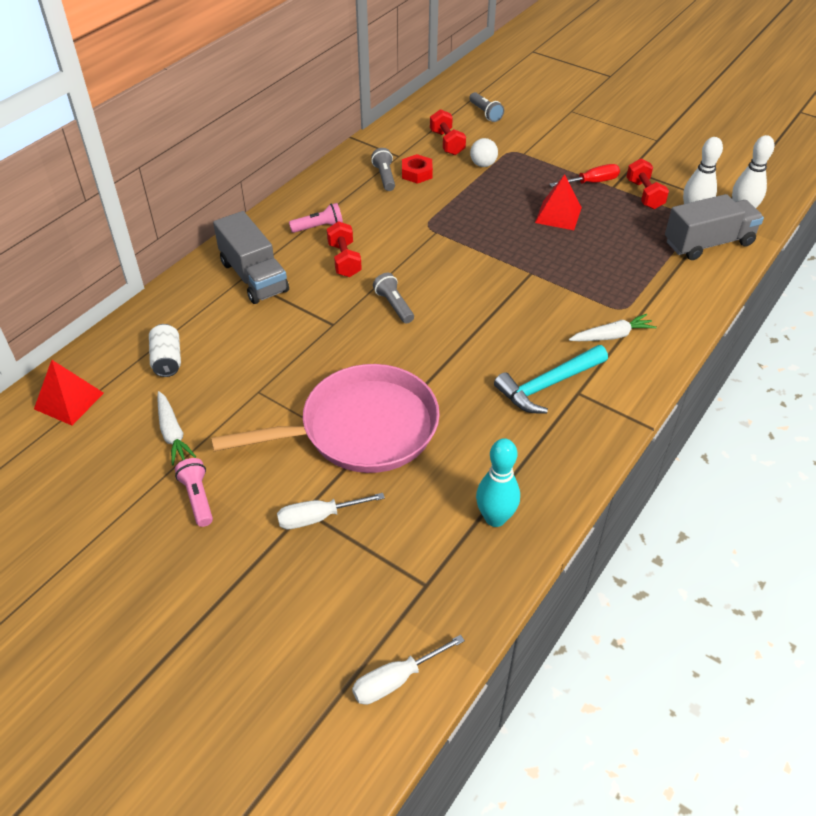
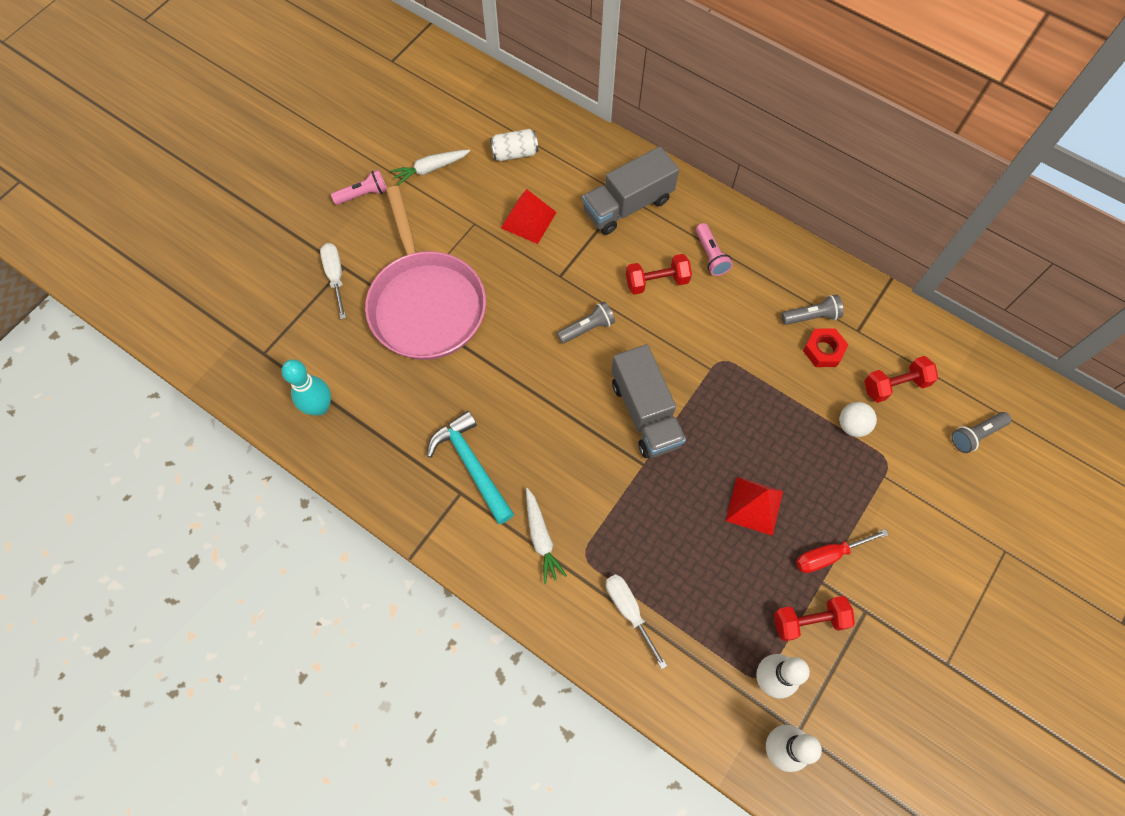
camera: 90 degrees right, 20 degrees up
red pyramid [34,360,104,425] -> red pyramid moved to [501,189,557,244]
white screwdriver [352,635,465,705] -> white screwdriver moved to [606,574,667,669]
red screwdriver [549,164,620,187] -> red screwdriver turned 90 degrees clockwise [796,529,889,573]
grey truck [665,194,764,260] -> grey truck moved to [611,344,686,458]

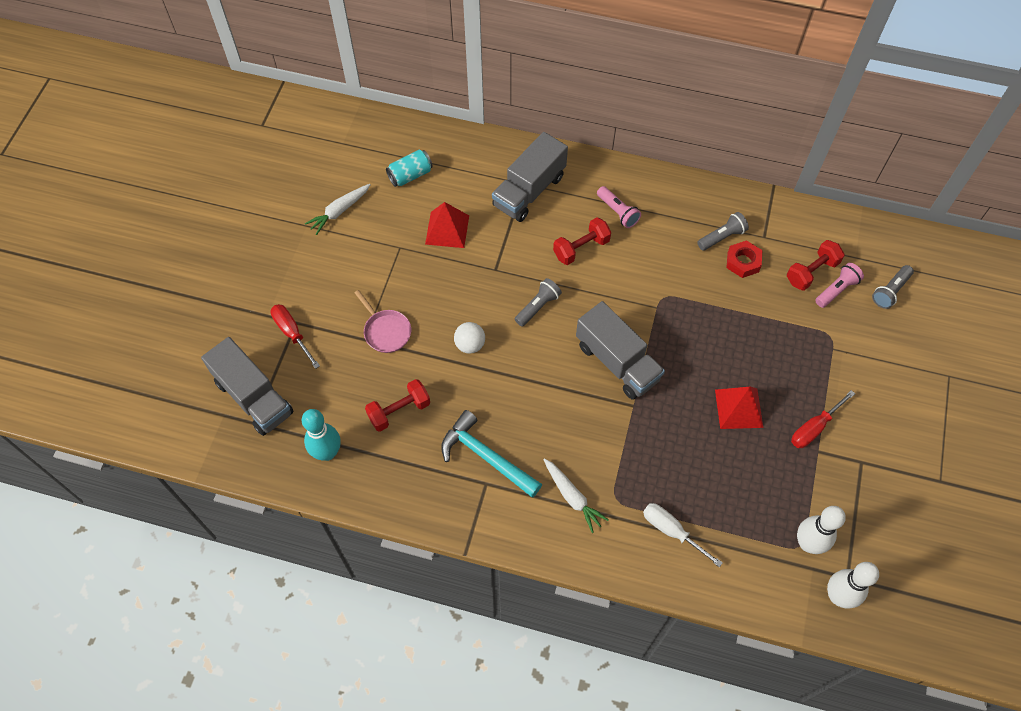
camera: 20 degrees left, 5 degrees down
white screwdriver [320,243,346,319] -> red screwdriver [270,304,320,369]
pink flashlight [331,169,387,205] -> pink flashlight moved to [815,263,864,308]
pink pan [365,186,486,360] -> pink pan [354,290,411,353], size x0.42
white can [490,129,538,161] -> turquoise can [386,150,433,187]
red dumbbell [774,596,855,642] -> red dumbbell moved to [365,379,430,432]
white ball [839,402,877,437] -> white ball moved to [454,322,485,354]
none -> grey truck [201,337,294,436]

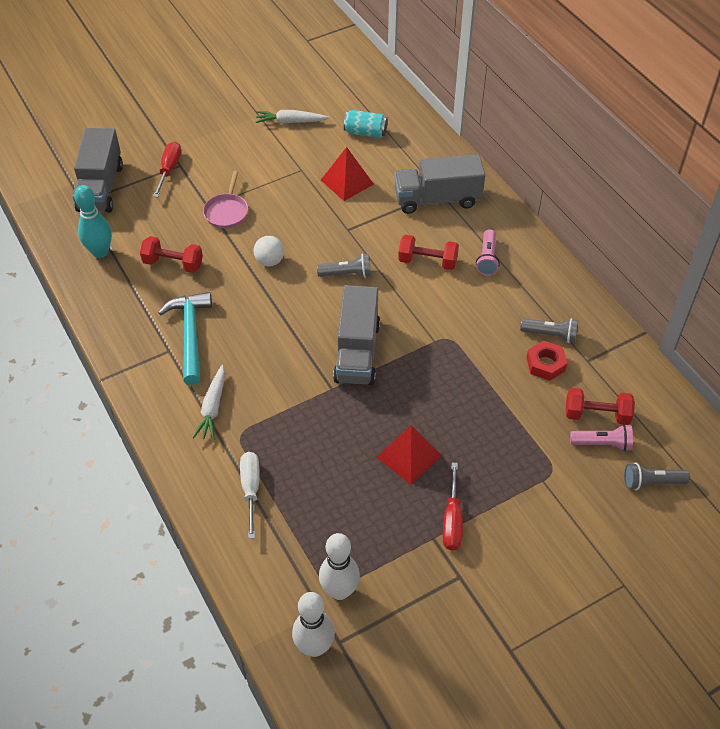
camera: 45 degrees right, 10 degrees down
red screwdriver [791,390,855,448] -> red screwdriver turned 90 degrees counterclockwise [443,463,463,550]

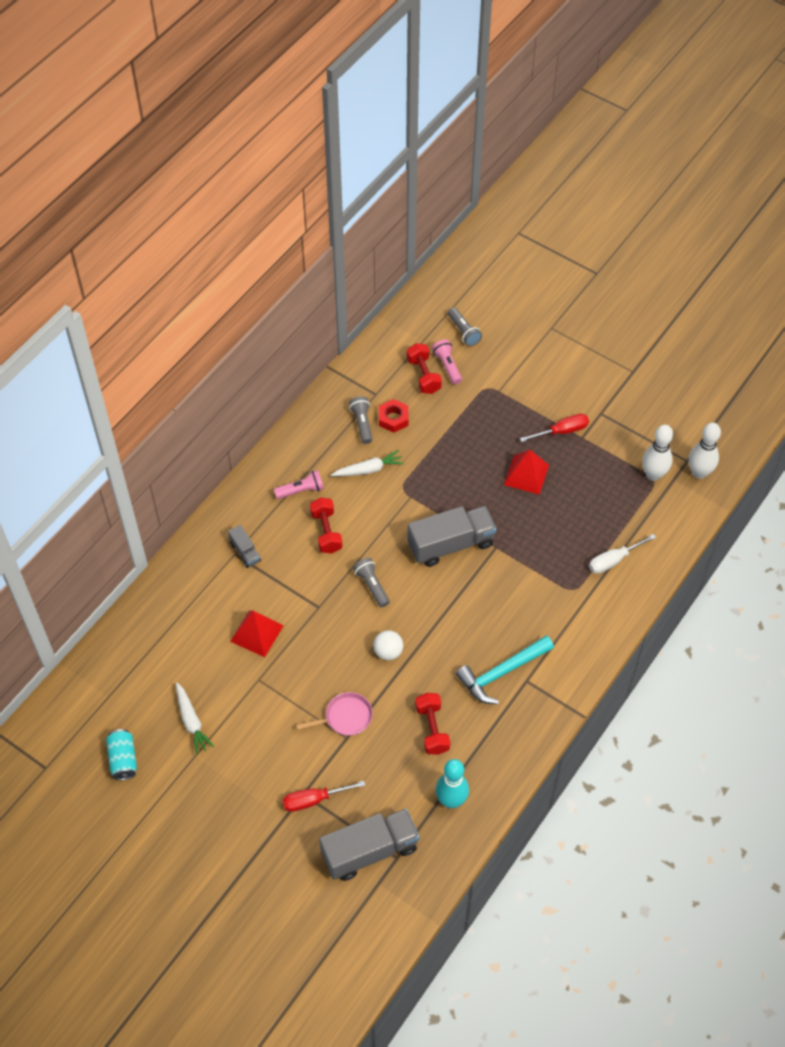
camera: 115 degrees left, 5 degrees up
white carrot [192,365,225,440] -> white carrot moved to [331,450,404,477]
turquoise can [344,110,388,138] -> turquoise can moved to [106,729,137,780]
grey truck [394,154,485,214] -> grey truck [228,525,261,568], size x0.48

